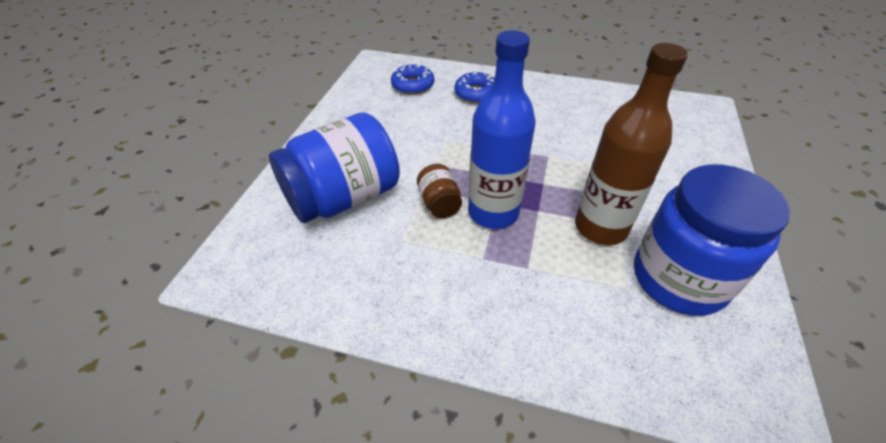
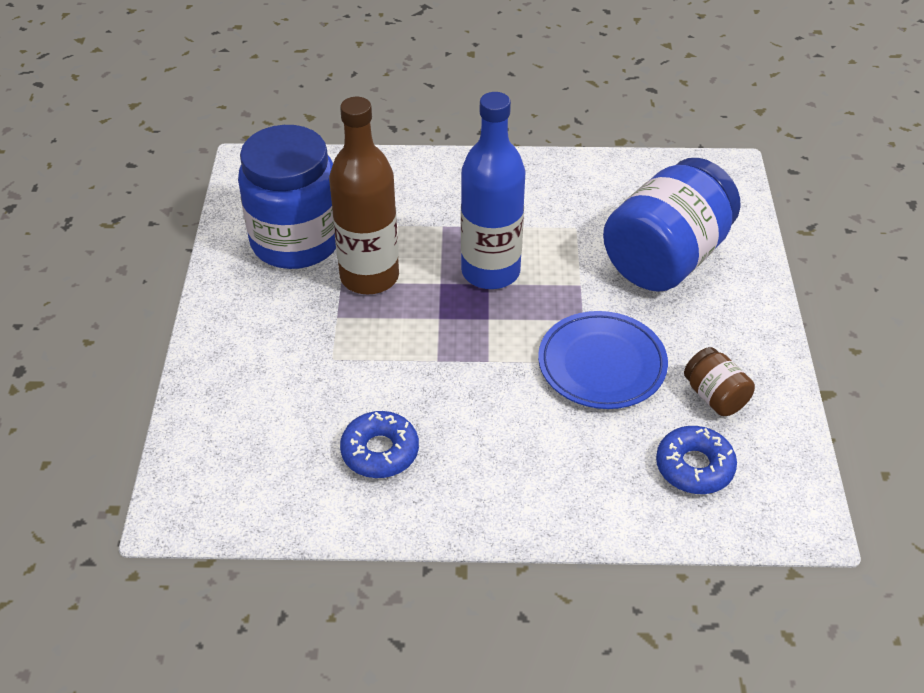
camera: 165 degrees right, 0 degrees up
brown jar [417,164,462,218] -> brown jar moved to [684,347,755,416]
blue donut [454,71,494,103] -> blue donut moved to [340,411,419,478]
none -> blue plate [538,311,668,409]

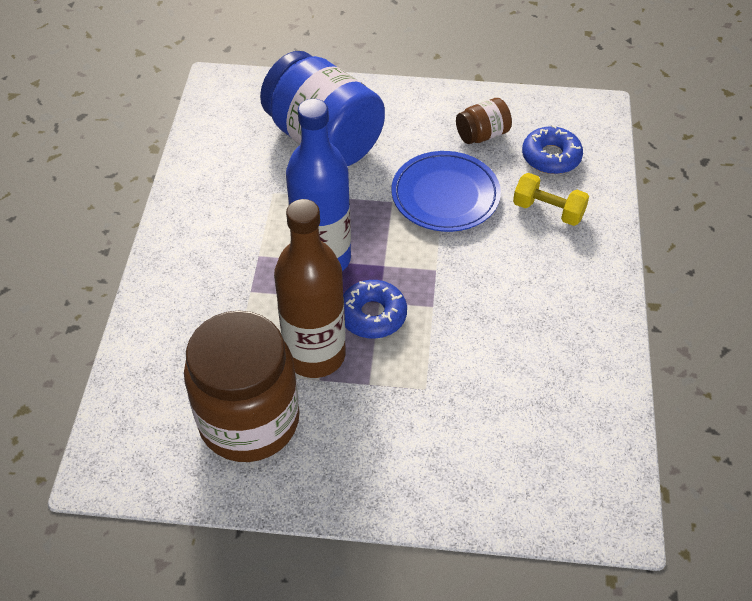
camera: 85 degrees left, 5 degrees up
blue jar [238,125,336,269] -> brown jar [184,310,300,462]
blue donut [340,411,419,478] -> blue donut moved to [343,280,407,339]
none -> yellow dumbbell [513,173,589,226]

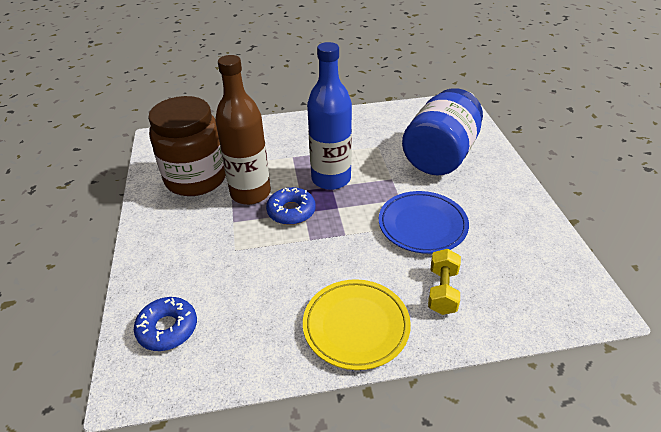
camera: 75 degrees right, 10 degrees down
brown jar [456,98,512,144] -> none
blue donut [522,125,583,174] -> blue donut moved to [134,297,197,351]
none -> yellow plate [303,279,411,370]

